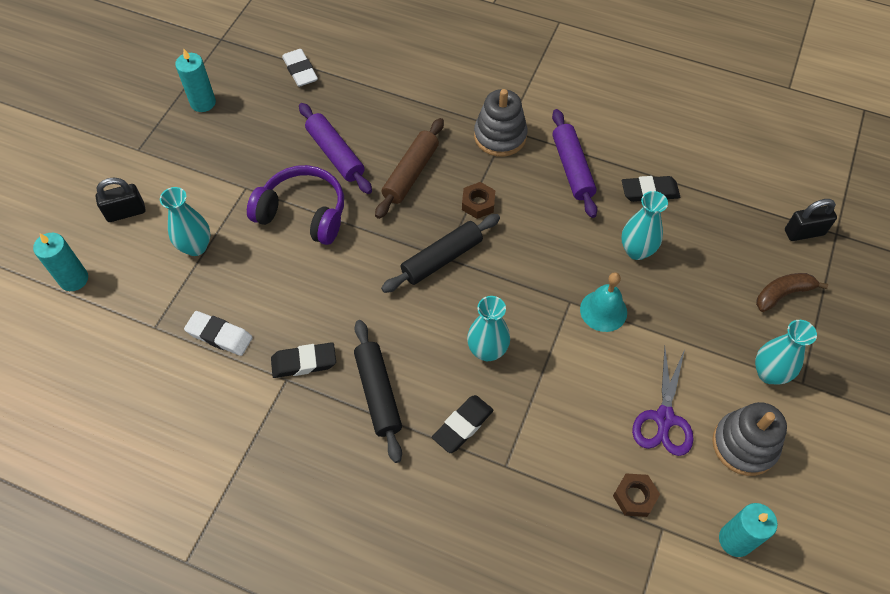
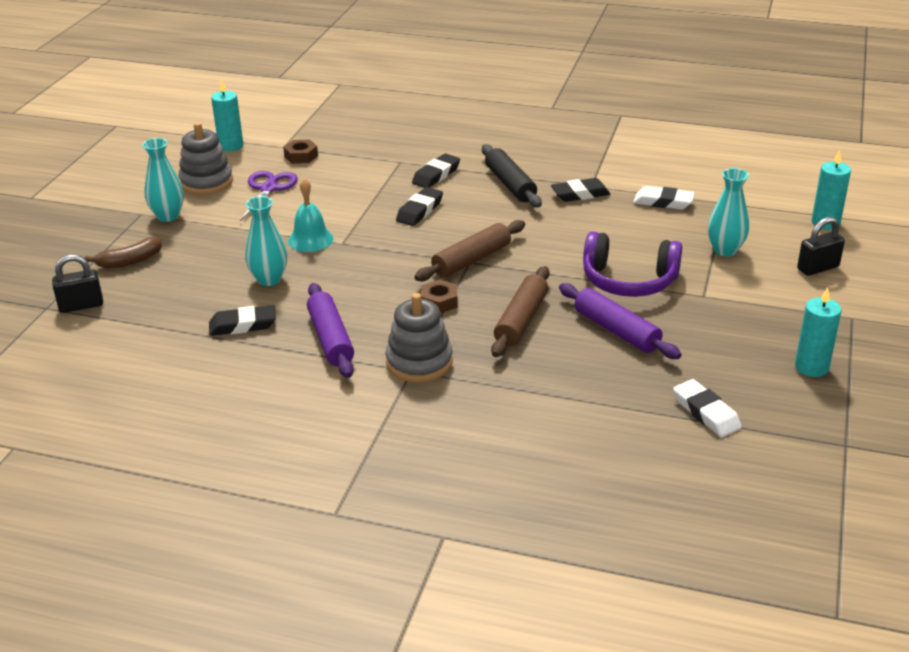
camera: 175 degrees right, 25 degrees down
black rolling pin [381,214,500,293] -> brown rolling pin [414,220,525,281]
turquoise vase [467,296,510,361] -> black eraser [396,187,443,226]

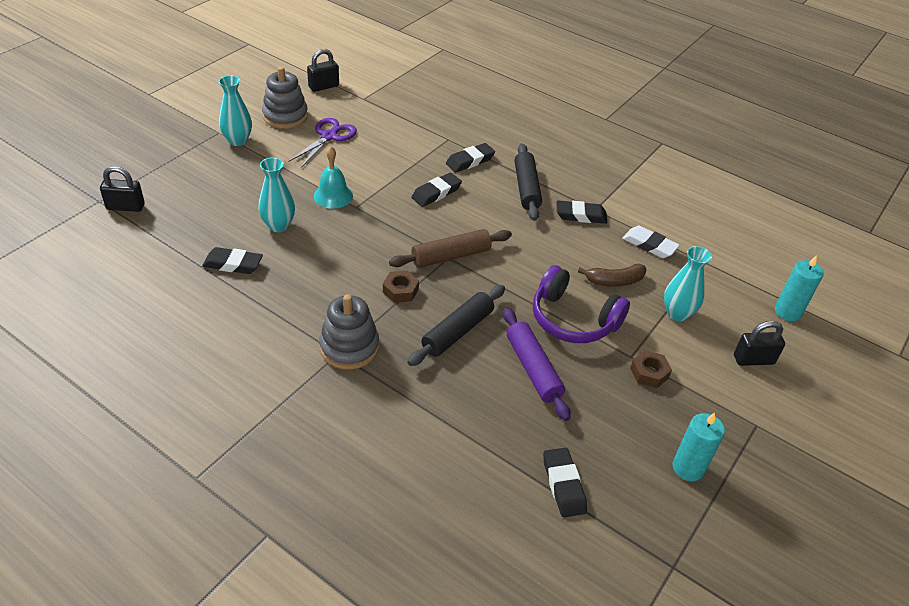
camera: 15 degrees right, 10 degrees up
brown banana [85,237,162,269] -> brown banana moved to [578,264,647,287]
turquoise candle [211,80,243,151] -> black padlock [307,49,339,92]
brown nut [283,139,318,164] -> brown nut moved to [630,350,672,388]
purple rolling pin [307,283,354,378] -> none
brown rolling pin [491,266,550,357] -> black rolling pin [407,285,505,366]
white eraser [673,379,742,437] -> black eraser [543,447,587,517]

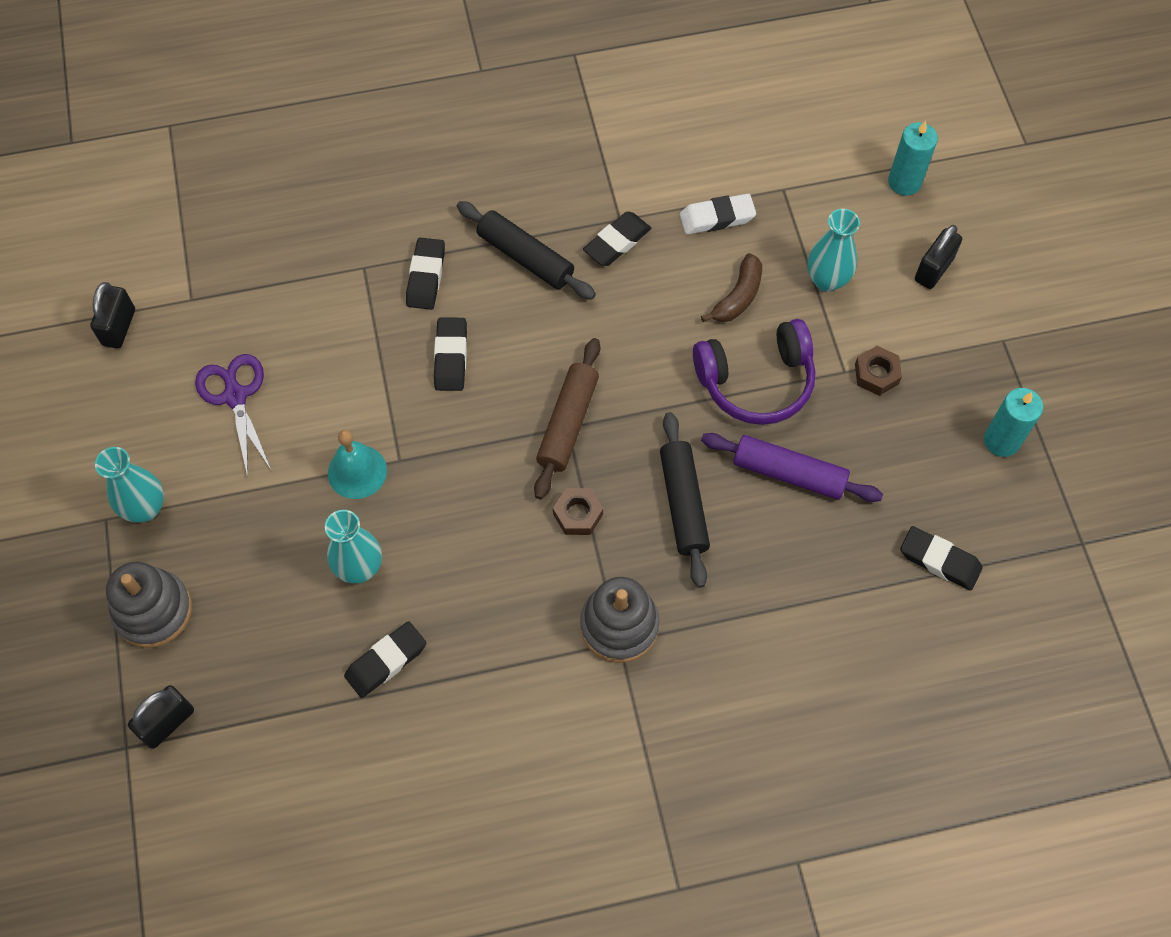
camera: 45 degrees left, 20 degrees up
grey stacking toy [262,66,308,129] -> grey stacking toy moved to [106,562,192,648]

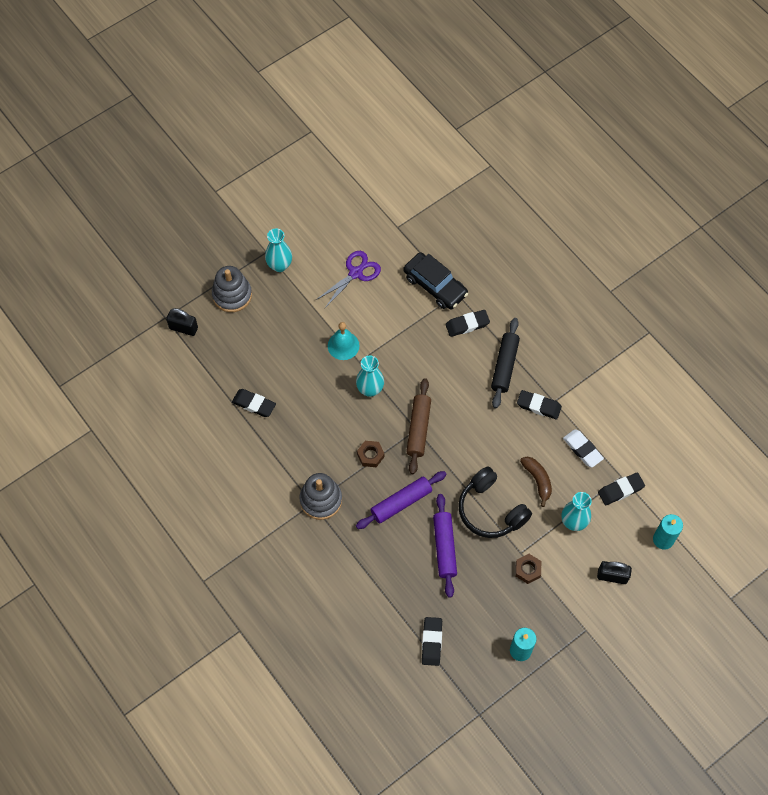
camera: 65 degrees right, 0 degrees up
black padlock [90,282,135,349] -> none
turquoise vase [325,510,382,584] -> turquoise vase moved to [356,355,384,397]
black eraser [434,317,467,391] -> black eraser moved to [598,473,645,505]
brown rolling pin [534,338,600,500] -> brown rolling pin turned 75 degrees counterclockwise [406,378,431,474]
black rolling pin [660,412,710,588] -> purple rolling pin [356,471,447,529]
purple headphones [693,319,815,425] -> black headphones [458,466,532,538]
brown banana [701,253,762,322] -> brown banana turned 120 degrees counterclockwise [520,457,552,507]
none -> black car [403,252,468,310]

